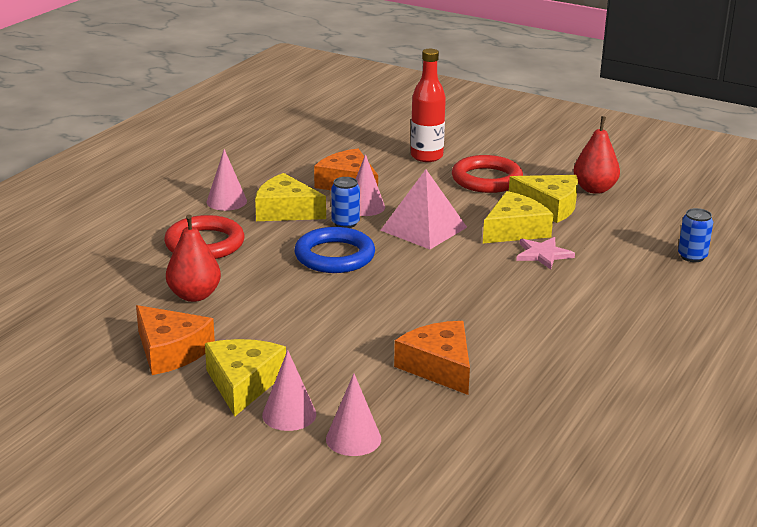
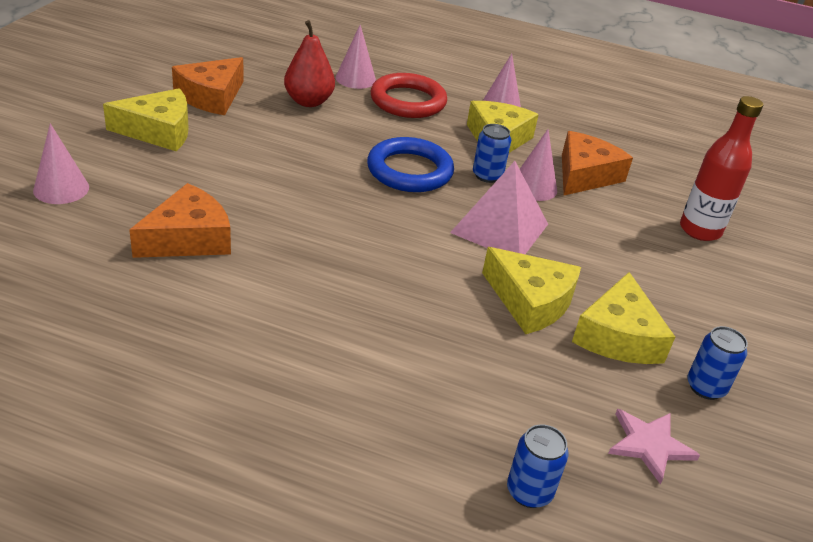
camera: 75 degrees right, 10 degrees up
pink cone [262,350,316,431] -> pink cone moved to [336,25,376,89]
red ring [452,155,523,193] -> none
pink star [516,237,575,270] -> pink star moved to [608,409,700,484]
red pear [573,116,620,194] -> blue can [687,326,748,400]

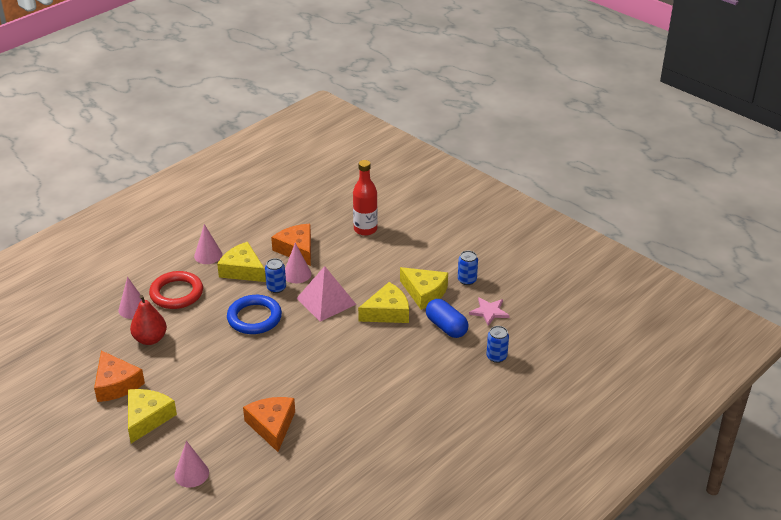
camera: 60 degrees left, 0 degrees up
none -> blue capsule [426,299,468,338]

